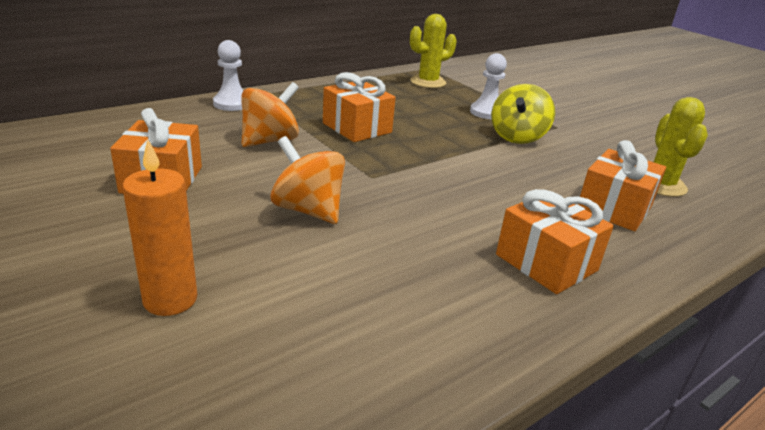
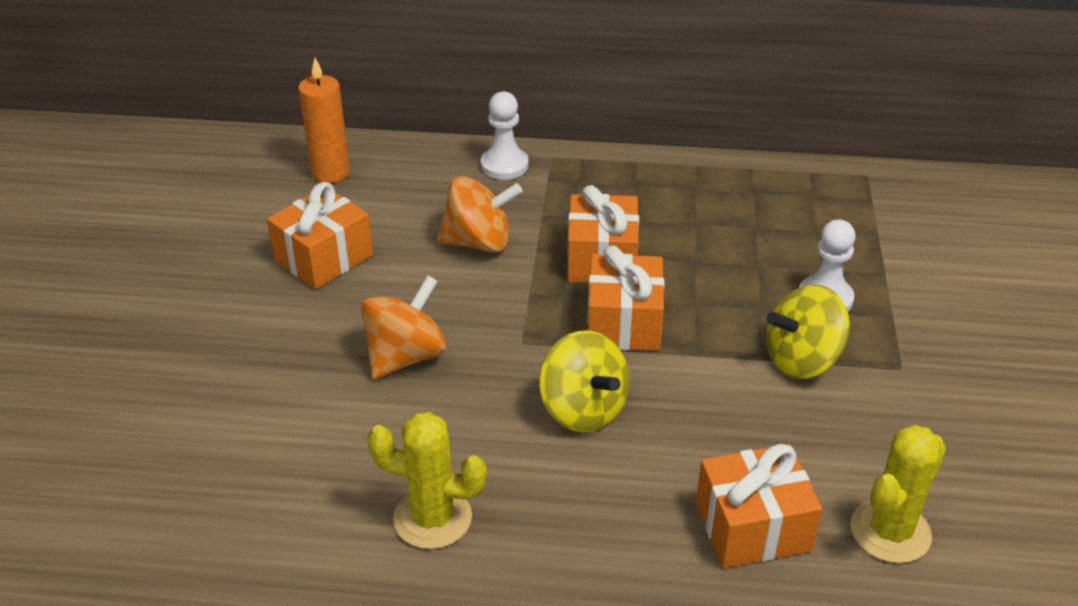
camera: 45 degrees right, 10 degrees up
orange candle [122,139,197,316] -> orange candle moved to [298,58,350,183]
orange spinning top [270,136,345,224] -> orange spinning top turned 45 degrees clockwise [361,275,447,379]
yellow cactus [410,14,457,88] -> yellow cactus moved to [367,412,487,549]
orange gift [496,189,614,294] -> orange gift moved to [587,246,665,351]
none -> yellow spinning top [539,330,630,432]

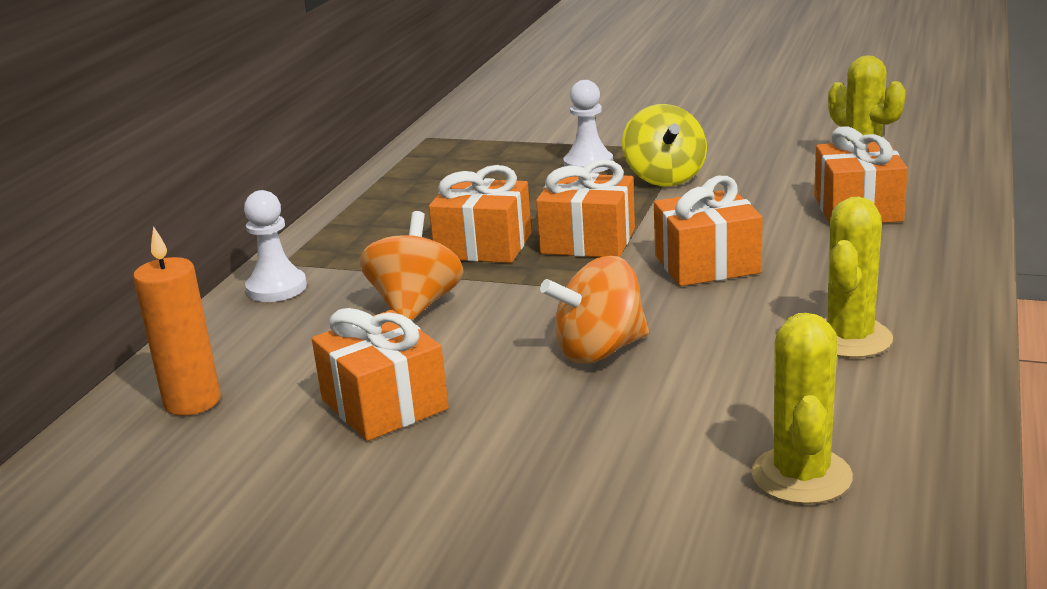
camera: 75 degrees left, 15 degrees down
orange spinning top [361,275,447,379] -> orange spinning top turned 75 degrees counterclockwise [540,256,649,364]
yellow spinning top [539,330,630,432] -> orange gift [654,176,763,286]
none -> yellow cactus [751,313,853,504]

